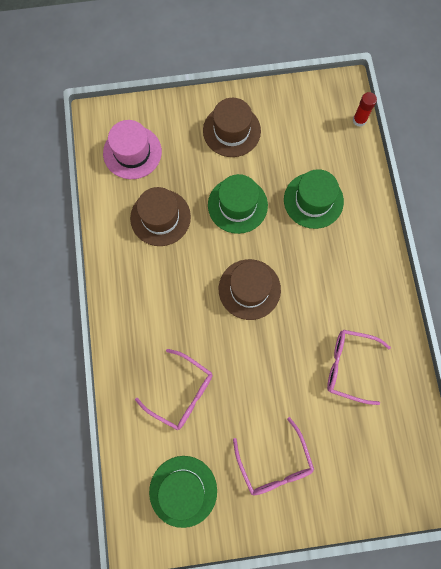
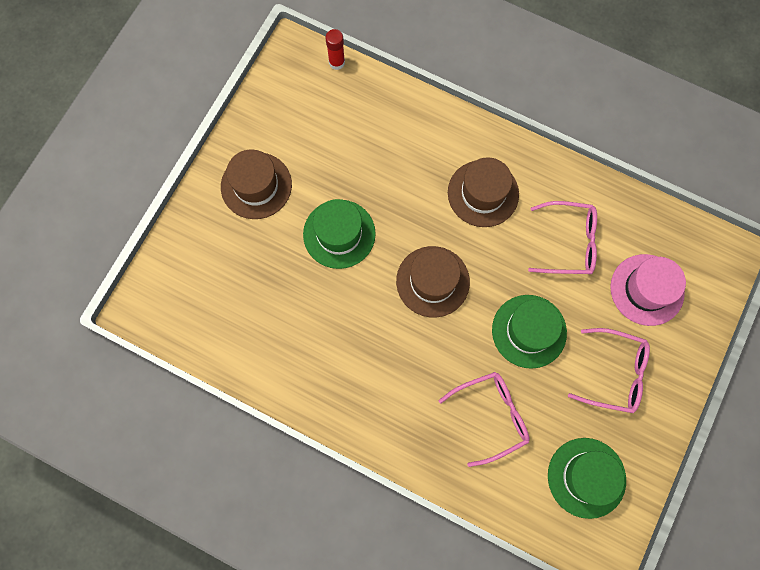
camera: 55 degrees left, 0 degrees up
pink hat [103,120,162,179] -> pink hat moved to [610,254,686,326]
brown hat [130,187,191,246] -> brown hat moved to [448,157,519,227]
green hat [284,169,344,229] -> green hat moved to [492,295,567,369]
pink glasses [327,330,391,405] -> pink glasses turned 135 degrees counterclockwise [528,201,597,275]

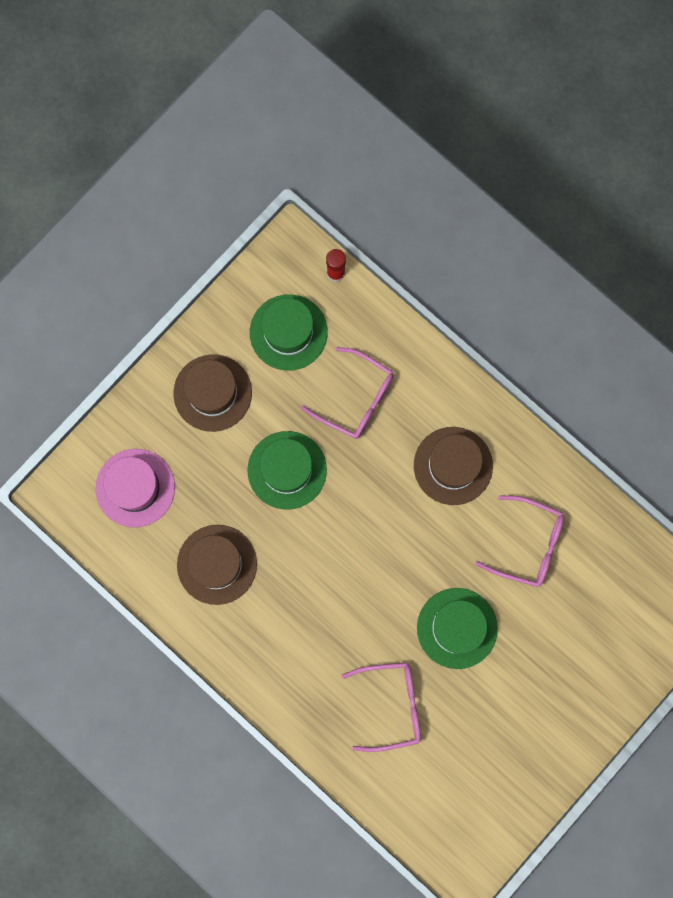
camera: 15 degrees right, 5 degrees up
brown hat [396,246,470,317] -> brown hat moved to [177,525,257,605]
green hat [548,438,626,519] -> green hat moved to [250,294,328,371]
pink glasses [568,328,650,413] -> pink glasses moved to [301,347,394,439]
pink hat [610,254,686,326] -> pink hat moved to [96,449,175,528]

